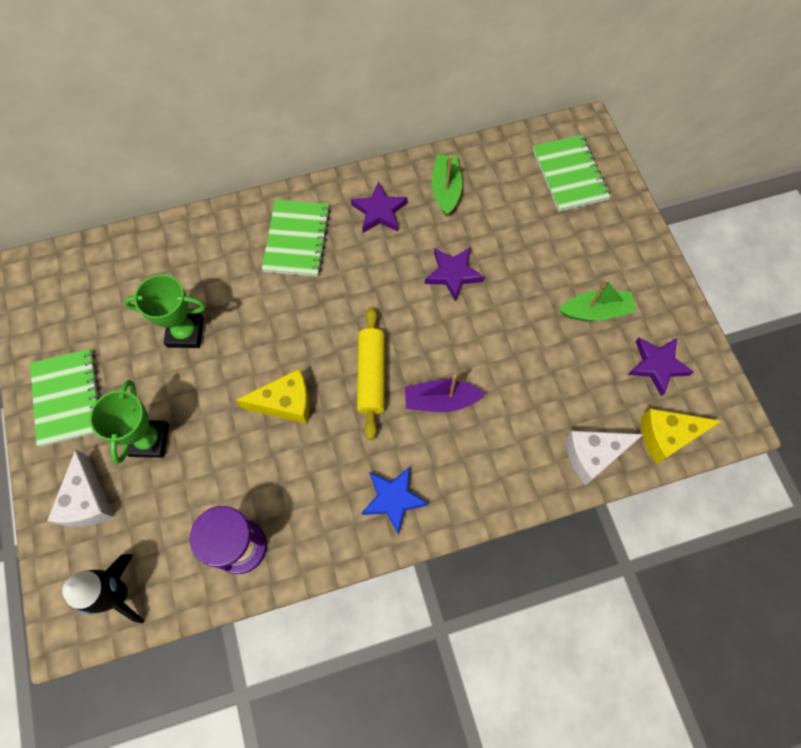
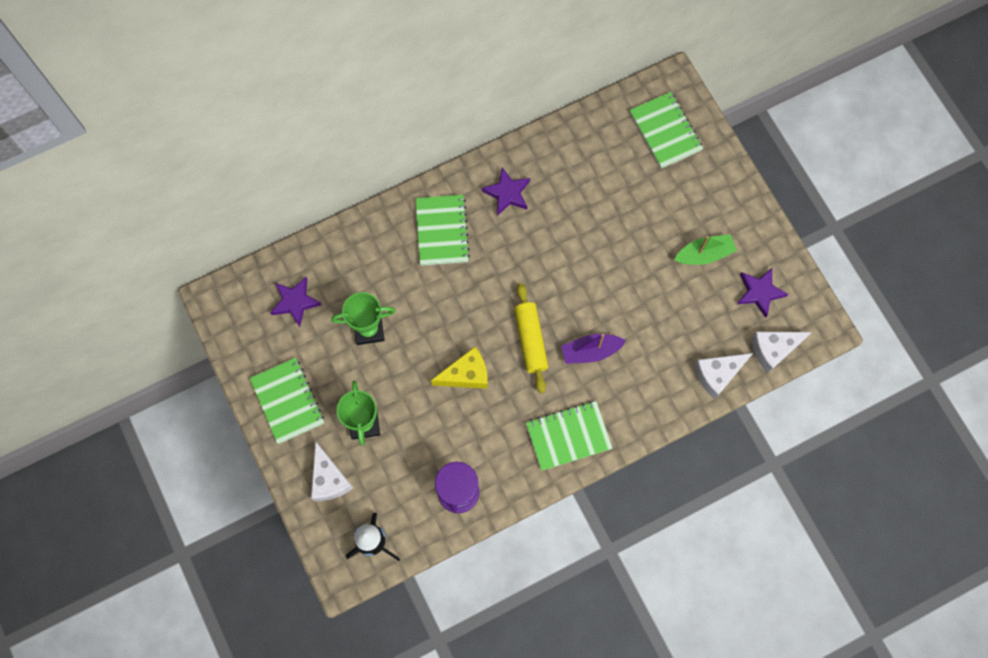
camera: 10 degrees left, 5 degrees up
blue star [362,467,429,534] -> green notebook [526,401,613,471]
purple star [425,247,485,302] -> purple star moved to [270,277,322,327]
green boat [432,155,462,216] -> none
yellow cheese [641,408,722,464] -> white cheese [751,332,812,373]

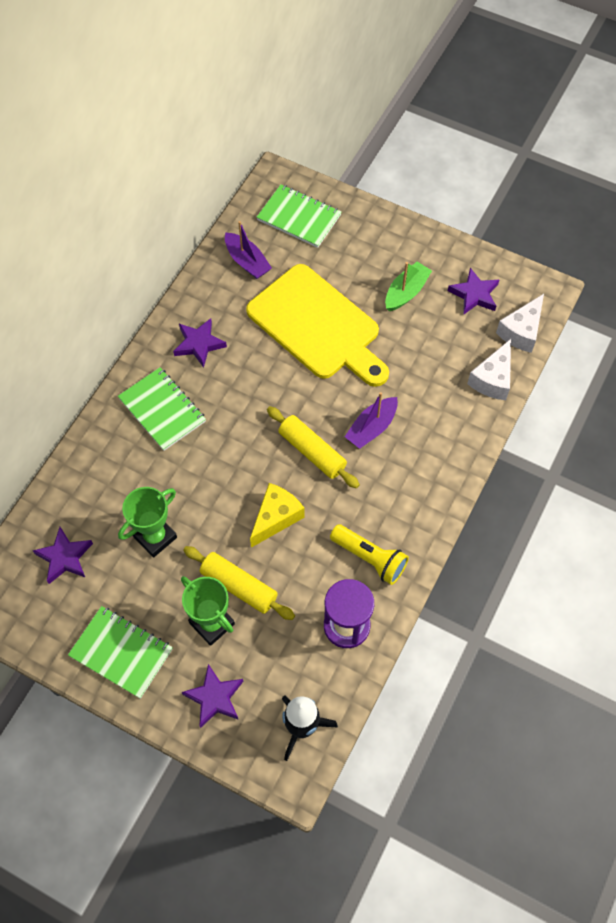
camera: 35 degrees left, 10 degrees down
white cheese [311,441,353,501] -> purple star [182,664,244,728]
green notebook [526,401,613,471] -> none
none -> yellow rolling pin [183,546,295,620]
none -> purple boat [225,221,272,279]
none -> yellow cutting board [246,264,389,387]
none -> yellow flashlight [330,524,409,585]

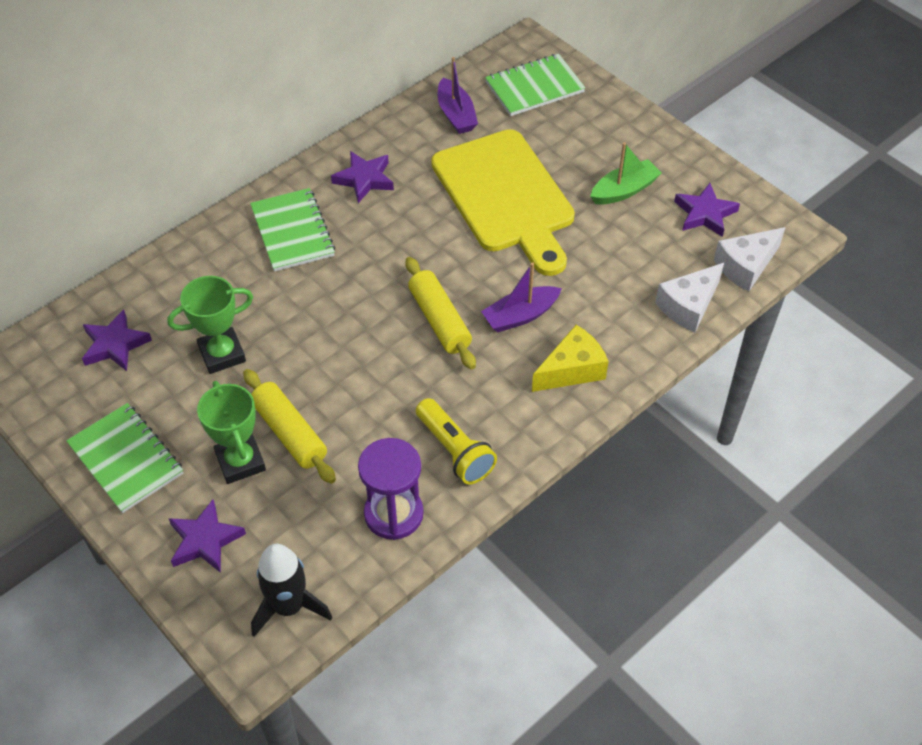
camera: 20 degrees right, 10 degrees down
yellow cheese [250,483,304,548] -> yellow cheese moved to [532,325,609,392]
green notebook [257,184,341,248] -> green notebook turned 75 degrees counterclockwise [485,54,585,116]

